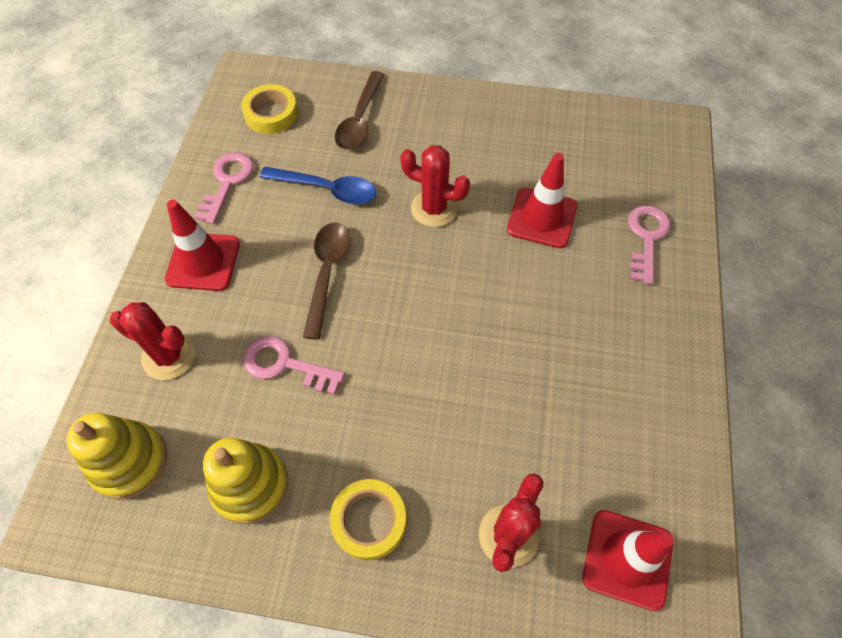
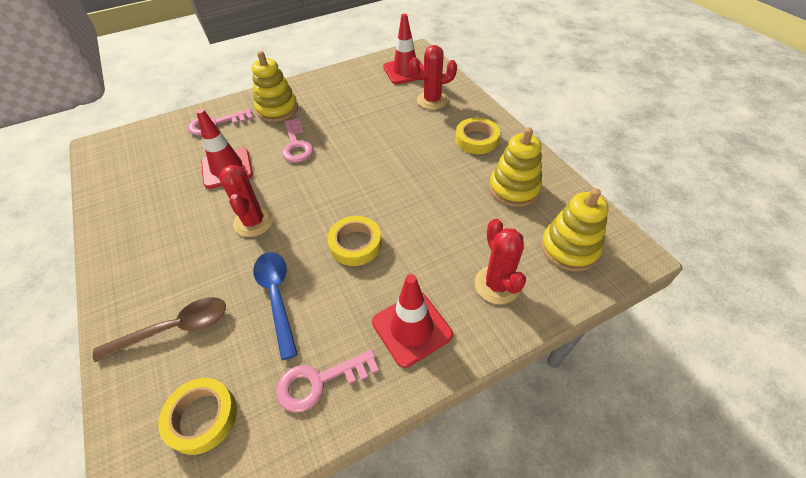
camera: 125 degrees left, 10 degrees down
pink key [243,336,345,395] -> pink key moved to [282,118,313,162]
brown spoon [303,222,350,340] -> yellow tape [327,216,382,266]
none -> yellow stacking toy [252,51,298,122]

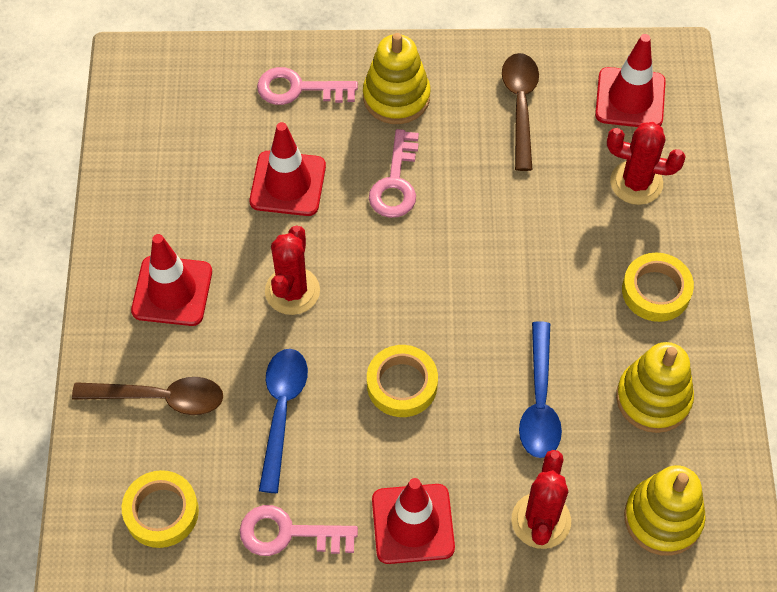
camera: 25 degrees right, 10 degrees up
none -> red traffic cone [131,234,212,326]
none -> brown spoon [502,53,539,171]
none -> blue spoon [519,321,562,458]

